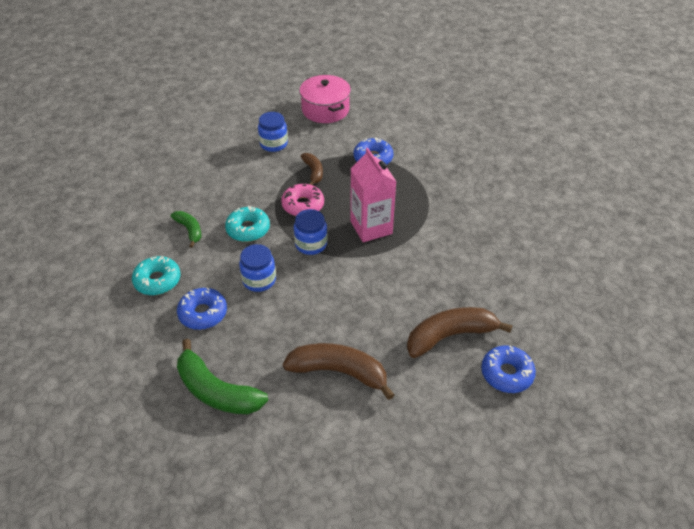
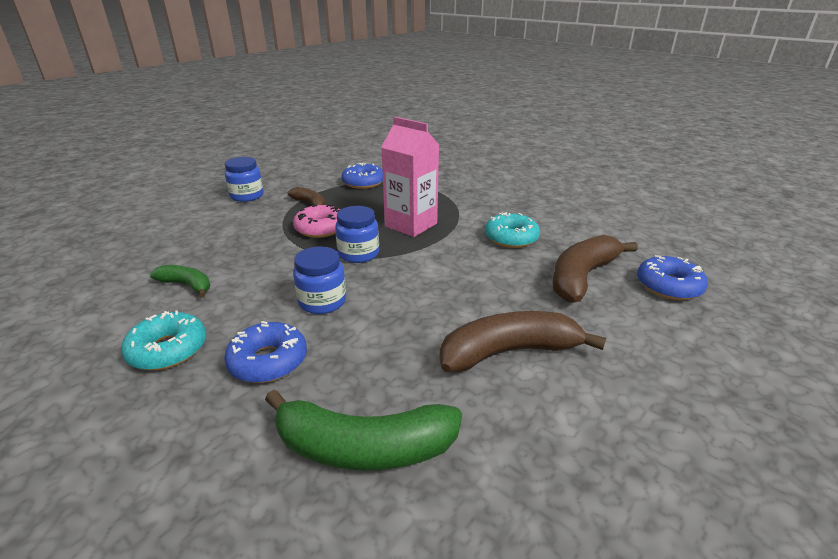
camera: 30 degrees left, 15 degrees down
turquoise donut [225,206,270,242] -> turquoise donut moved to [485,212,540,248]
pink pot [299,75,351,123] -> none

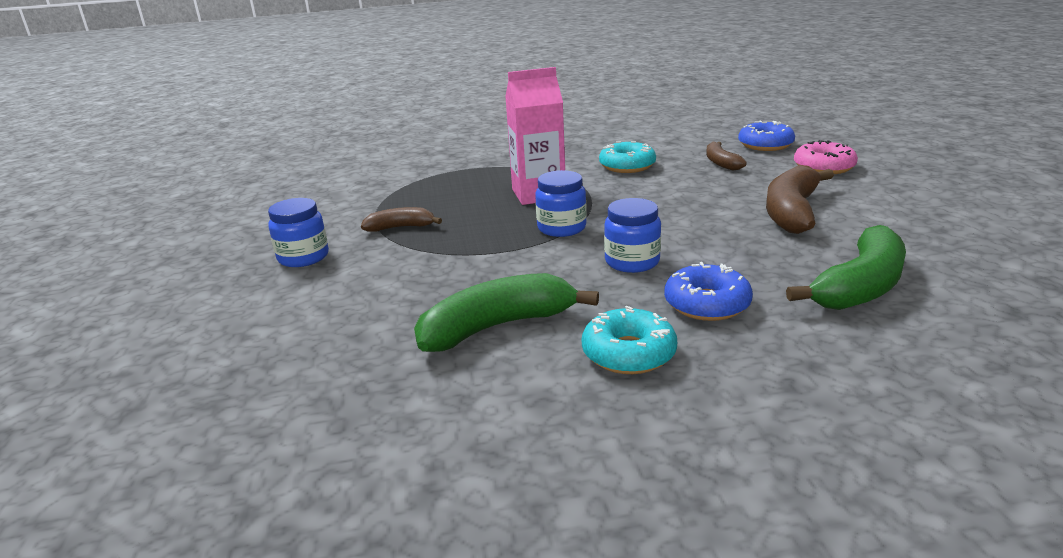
camera: 50 degrees left, 5 degrees down
green banana [150,265,210,298] -> green banana [414,273,599,352], size x1.80
pink donut [293,204,340,238] -> pink donut moved to [794,140,858,174]
blue donut [342,163,383,189] -> none
brown banana [552,235,638,303] -> brown banana [706,142,747,171], size x0.56

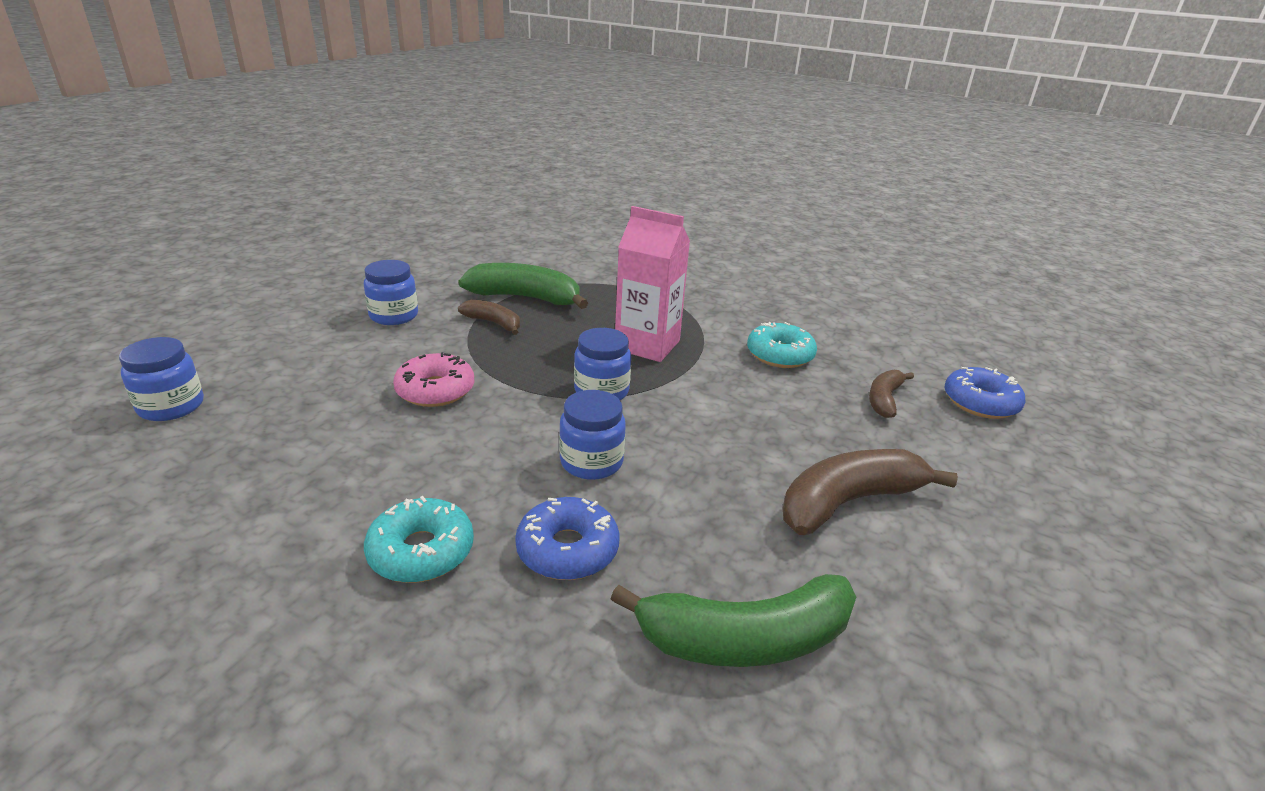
camera: 35 degrees right, 5 degrees up
green banana [414,273,599,352] -> green banana moved to [458,263,588,309]
pink donut [794,140,858,174] -> pink donut moved to [393,352,474,407]
none -> blue jar [119,337,204,421]

